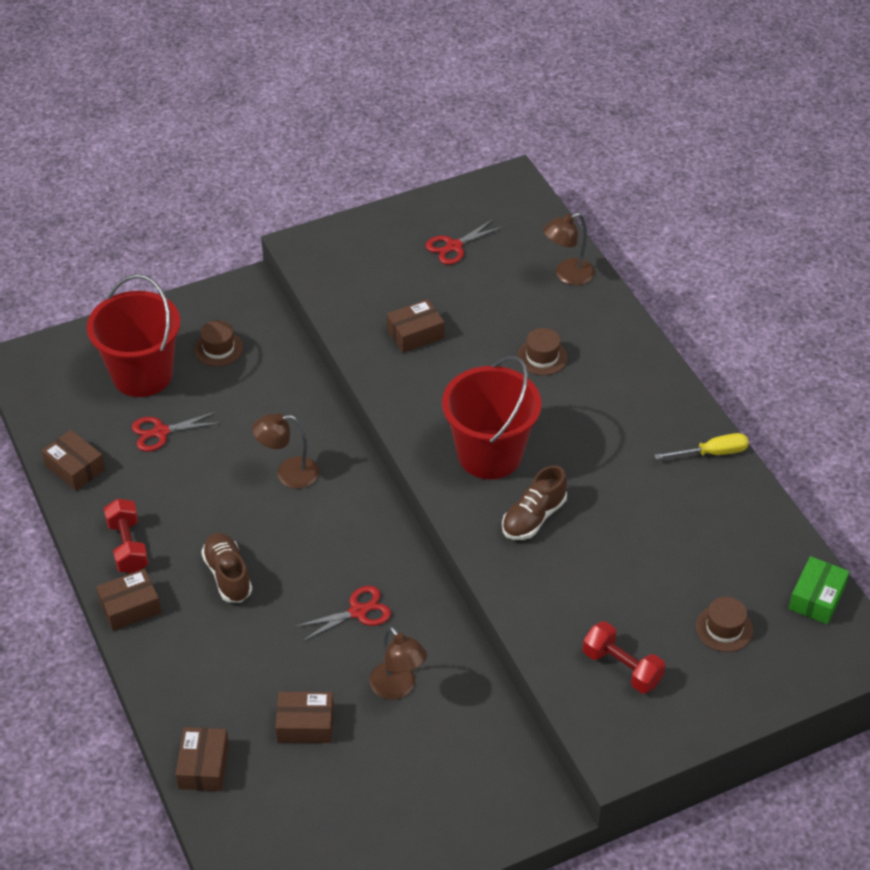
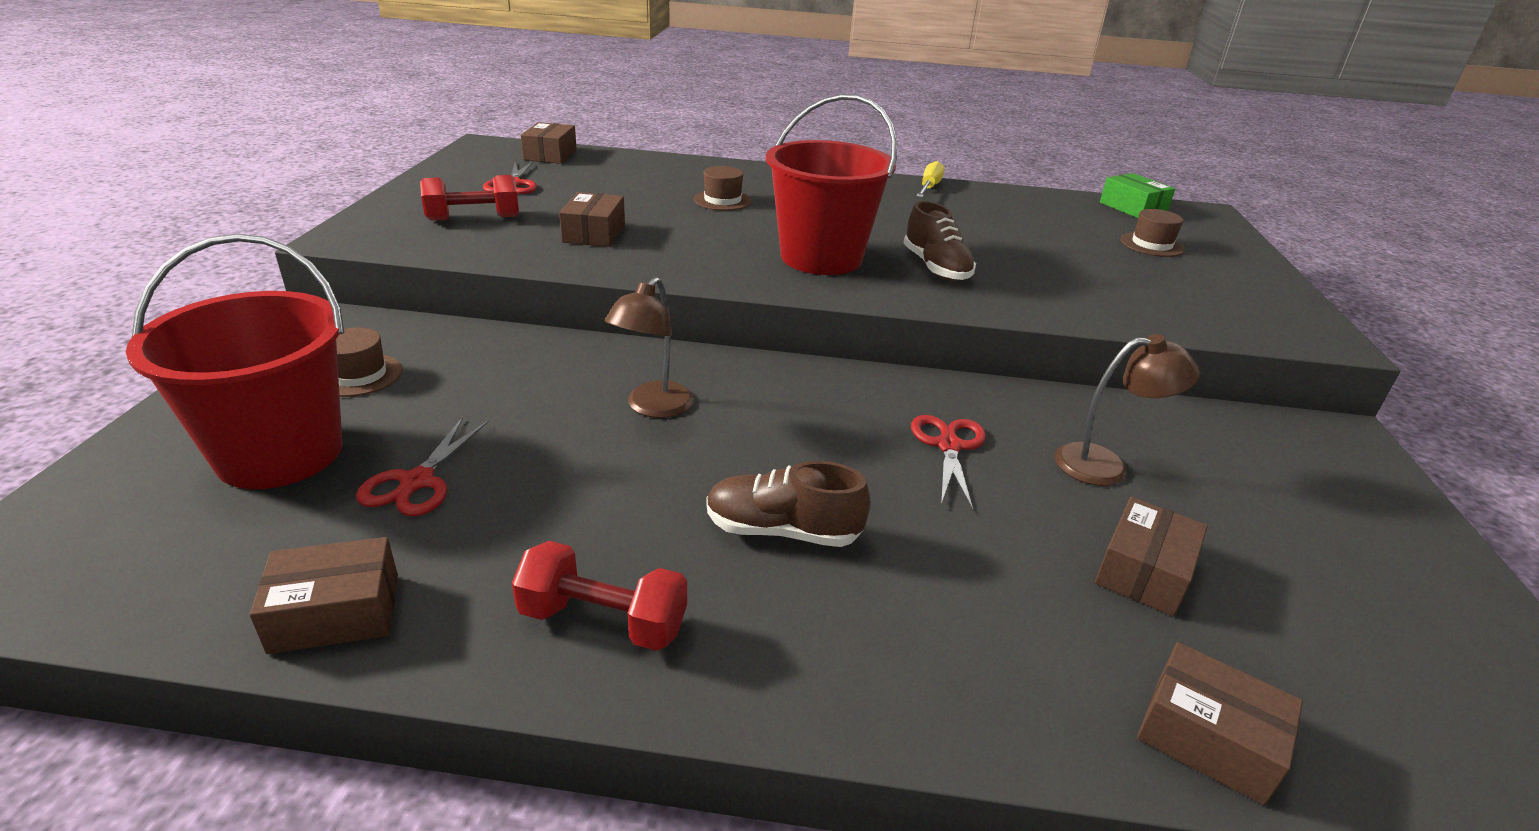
camera: 60 degrees left, 15 degrees down
brown box [96,569,161,631] -> brown box moved to [521,122,577,164]
brown lamp [543,212,595,285] -> none
red dumbbell [583,621,665,693] -> red dumbbell moved to [420,175,519,221]

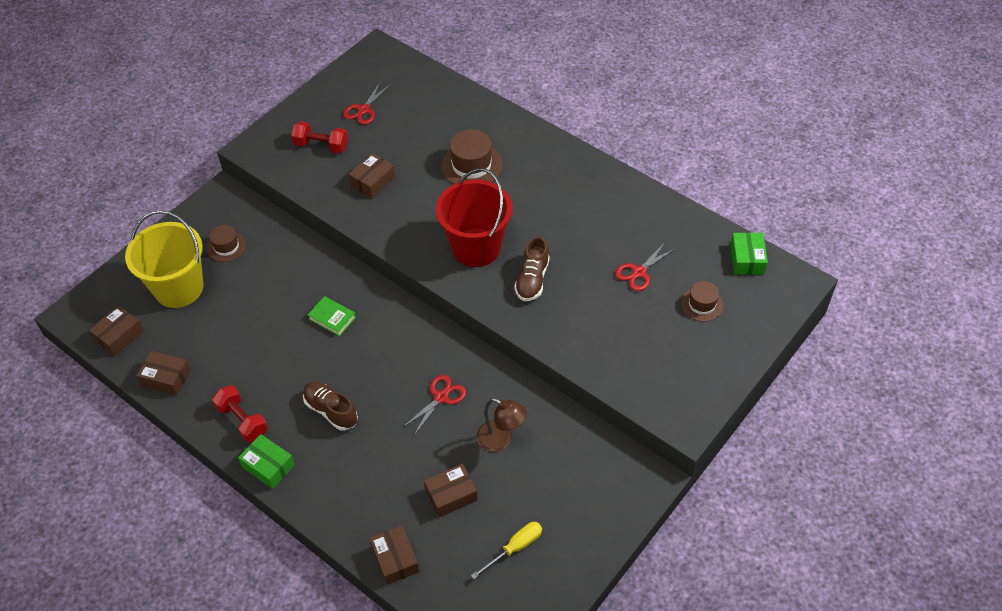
camera: 35 degrees right, 20 degrees up
red bucket [126,234,345,489] -> yellow bucket [125,210,203,308]
red scissors [356,417,489,516] -> red scissors moved to [615,241,676,291]
brown box [521,122,577,164] -> brown box moved to [89,306,144,356]
brown lamp [605,277,694,418] -> green book [308,296,356,336]
brown hat [694,166,752,211] -> brown hat [441,129,503,184], size x1.61
yellow screwdriver [916,161,945,197] -> yellow screwdriver moved to [471,522,542,579]
none -> green box [238,434,295,489]

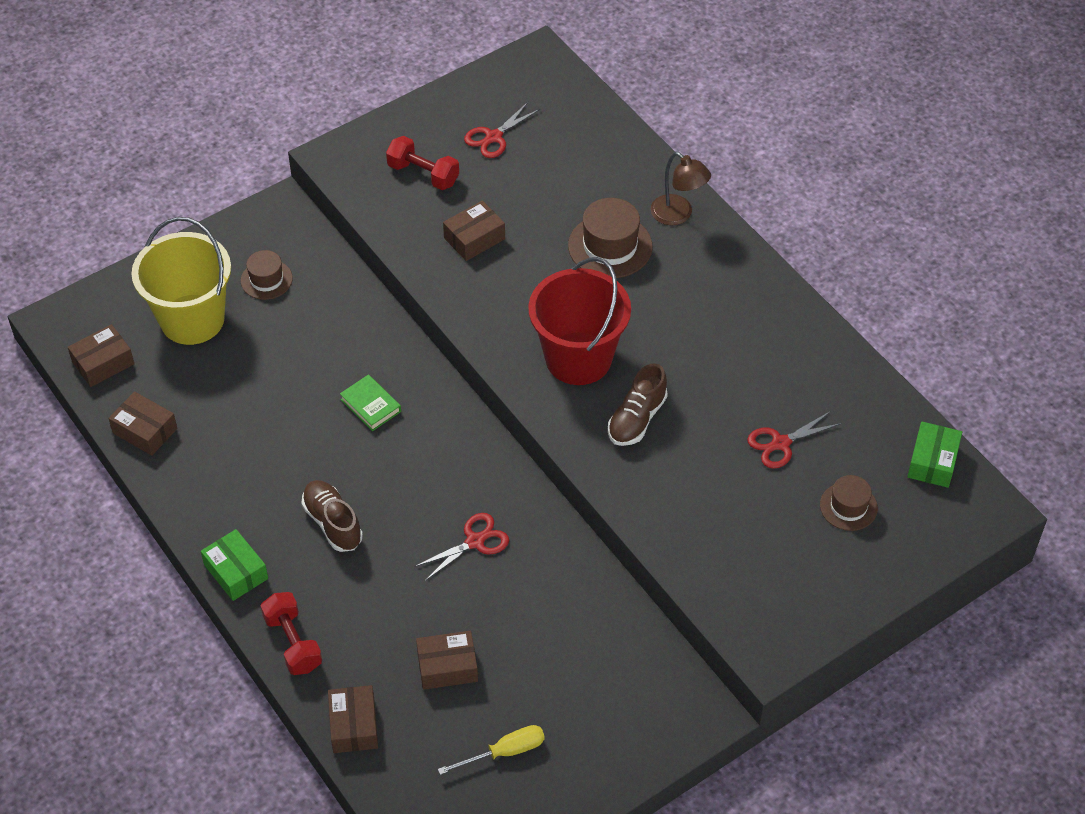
camera: 15 degrees right, 0 degrees up
red dumbbell [212,385,268,442] -> red dumbbell moved to [261,592,322,675]
brown lamp [476,398,527,452] -> brown lamp moved to [651,152,711,225]

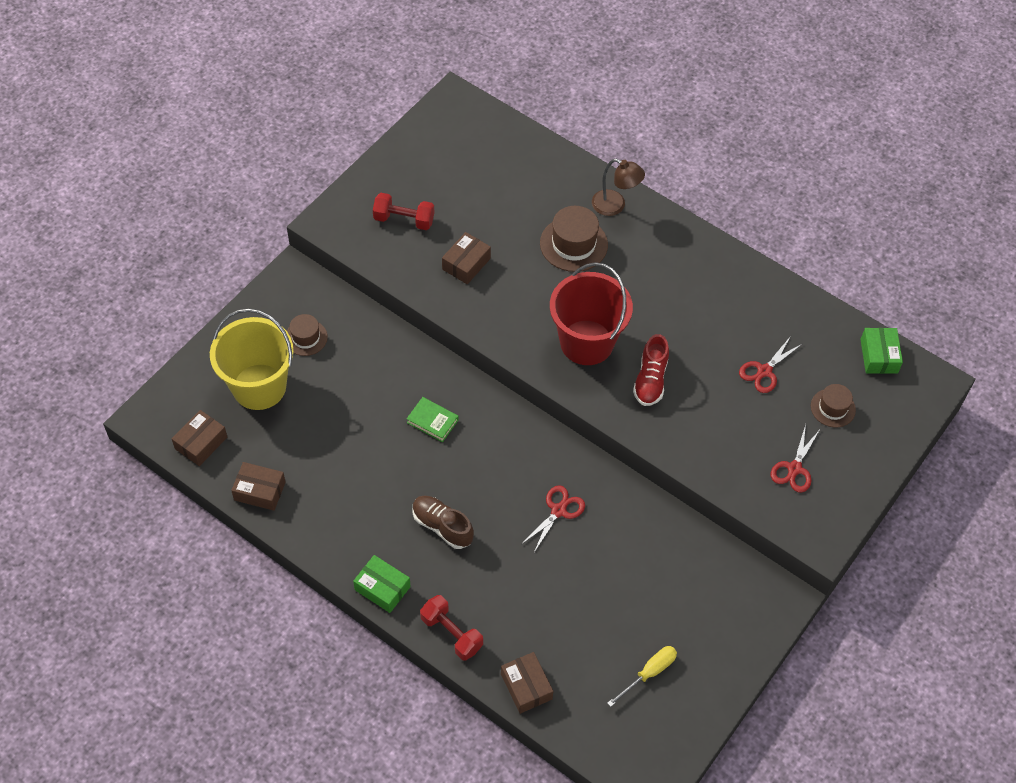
camera: 20 degrees left, 5 degrees up
brown box [416,631,478,690] -> none
red scissors [464,102,540,158] -> red scissors moved to [771,424,819,492]
brown shoe [608,363,668,446] -> red shoe [633,334,669,406]

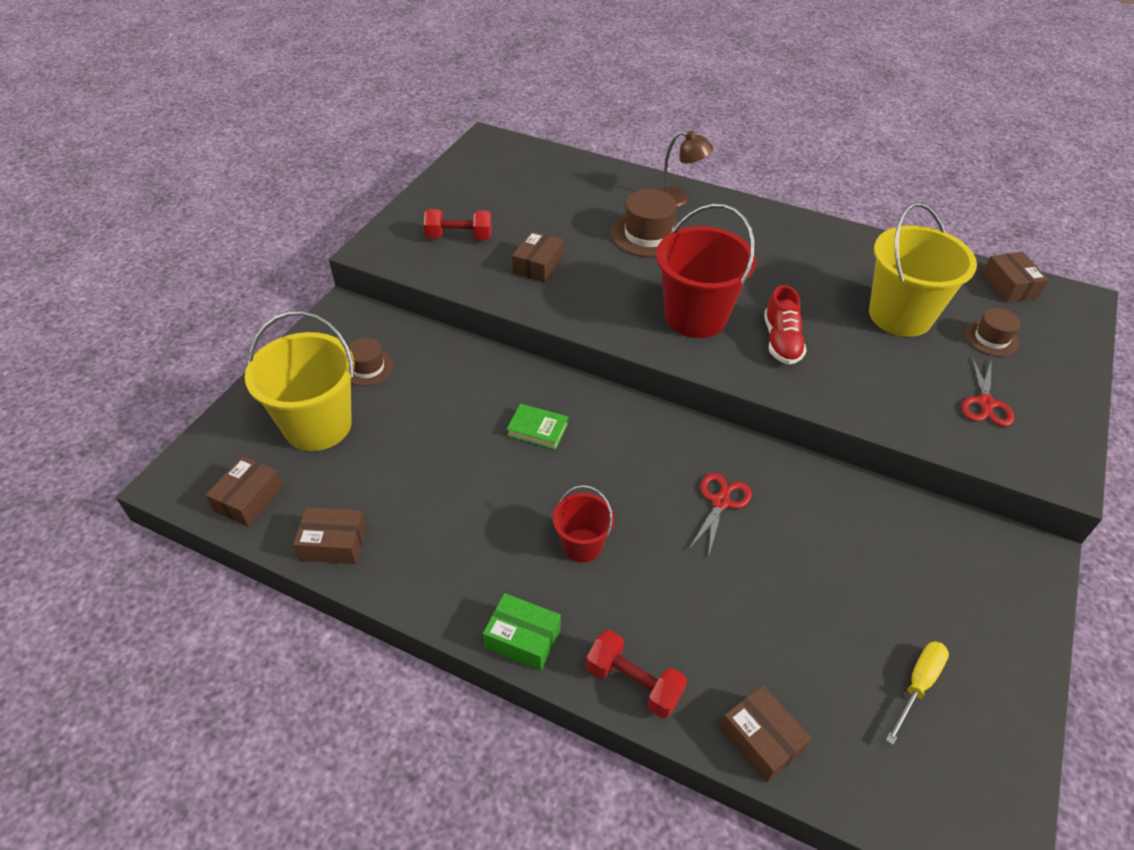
camera: 10 degrees left, 10 degrees down
brown shoe [412,495,474,549] -> red bucket [553,485,614,562]
red scissors [739,336,802,393] -> yellow bucket [869,202,977,337]
green box [860,328,903,374] -> brown box [982,252,1048,302]

